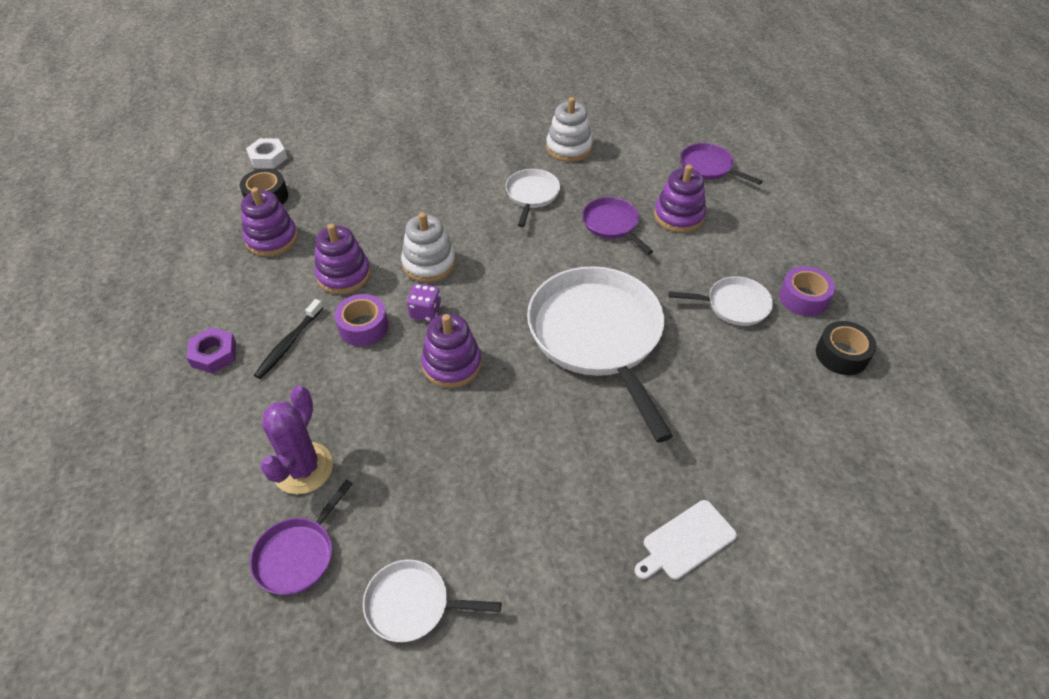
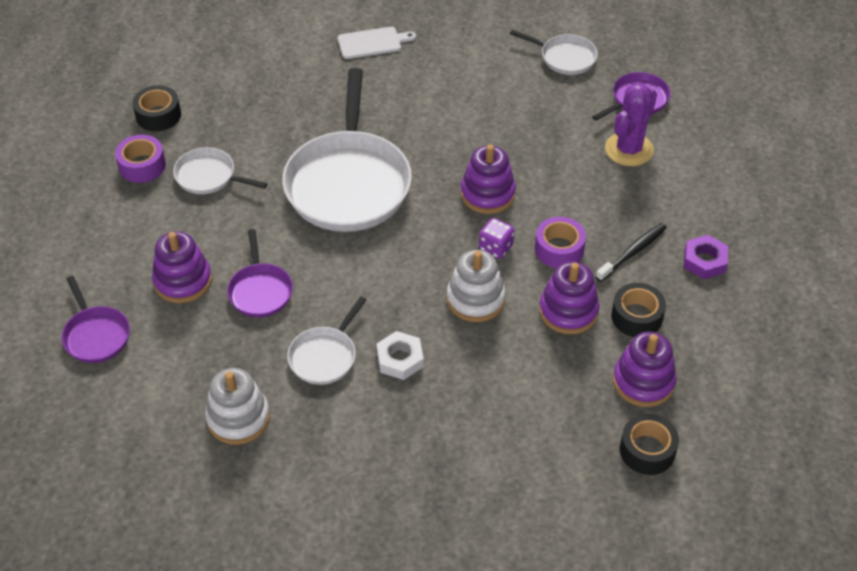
camera: 160 degrees left, 0 degrees up
white nut [246,138,287,169] -> white nut moved to [377,331,424,380]
none -> black tape [611,283,666,337]

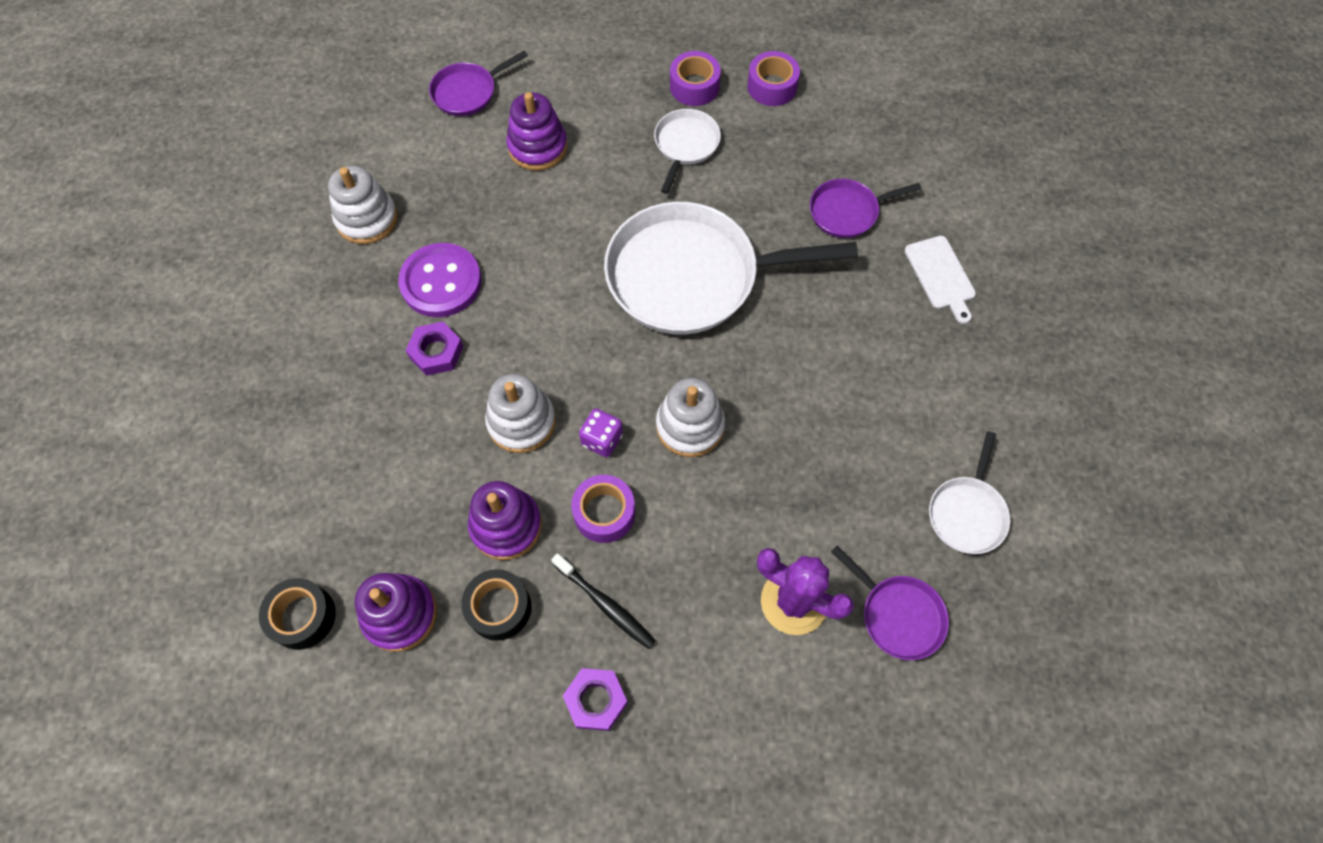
camera: 85 degrees right, 15 degrees up
black tape [132,85,181,131] -> purple tape [747,51,800,106]
purple pan [227,229,293,317] -> purple pan moved to [810,179,921,238]
white pan [287,297,367,385] -> purple button [398,243,482,317]
white nut [377,331,424,380] -> purple nut [405,322,464,376]
purple stacking toy [461,144,516,214] -> white stacking toy [656,378,725,457]

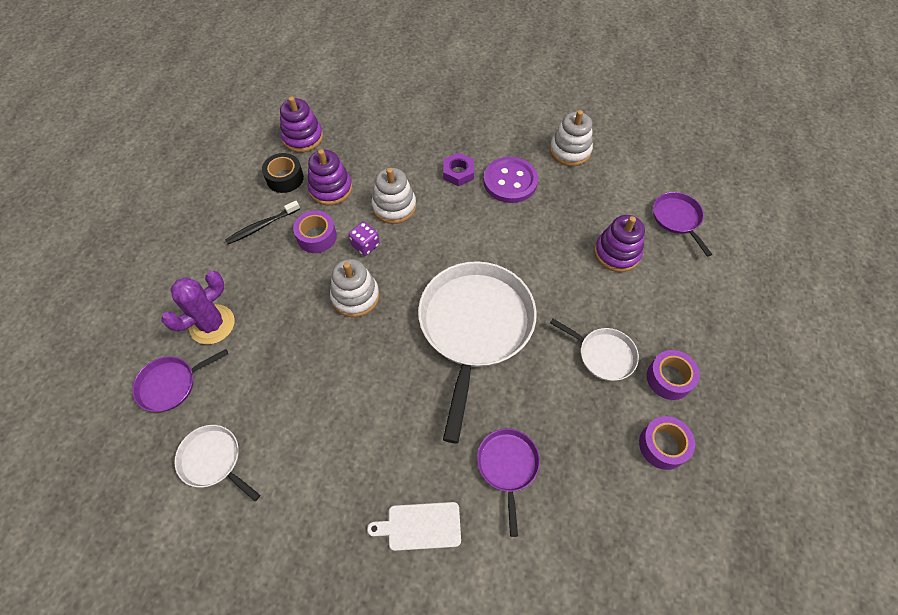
camera: 105 degrees right, 5 degrees down
black tape [259,578,336,650] -> none
purple nut [563,668,628,731] -> none

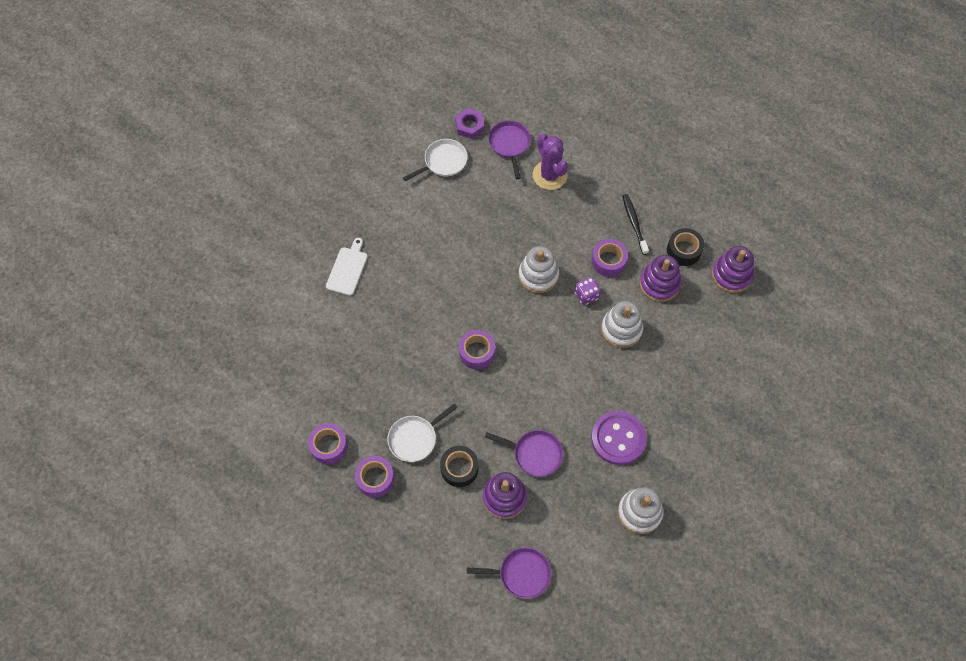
camera: 110 degrees right, 5 degrees up
white pan [418,261,537,443] -> purple tape [459,330,495,369]
purple nut [443,153,474,186] -> purple nut moved to [455,108,484,139]
purple pan [477,428,540,537] -> purple pan moved to [485,430,563,477]
none -> black tape [440,446,478,487]

